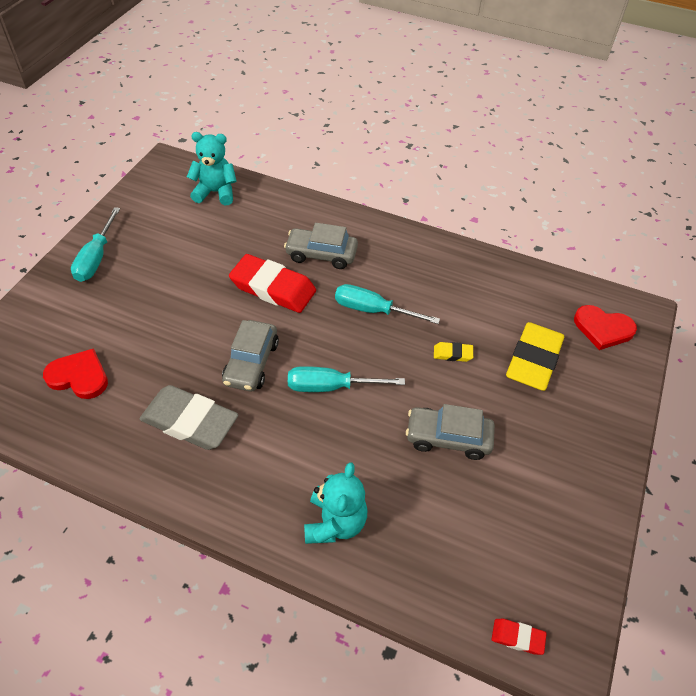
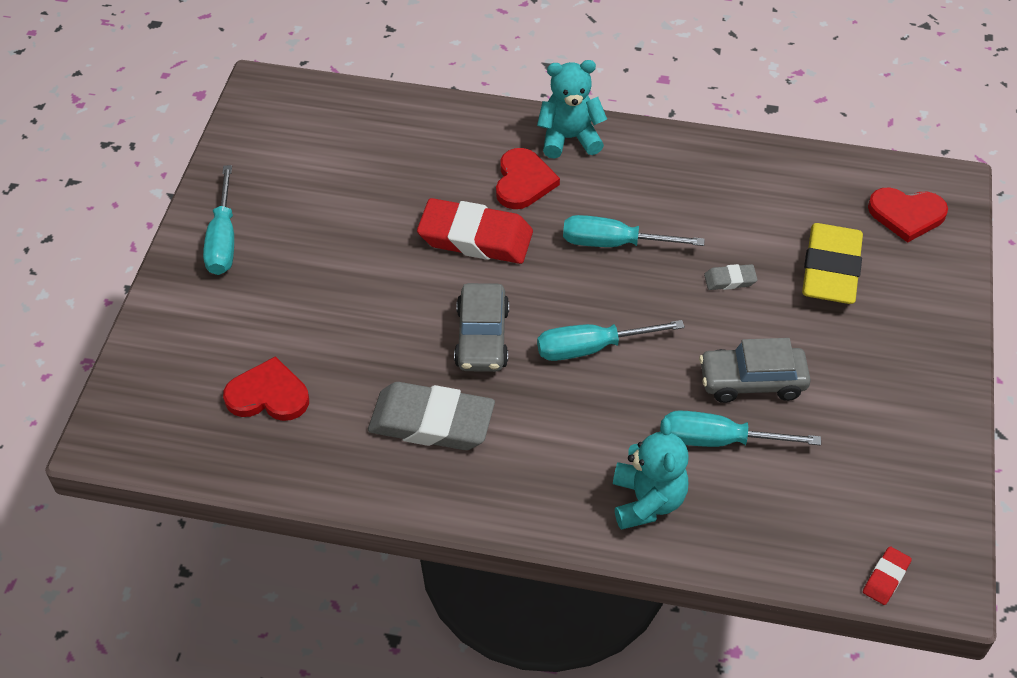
camera: 10 degrees left, 0 degrees up
turquoise teddy bear [187,132,237,205] -> turquoise teddy bear moved to [537,60,607,158]
grey car [284,223,358,269] -> red heart [496,148,560,209]
yellow eraser [434,342,473,362] -> grey eraser [704,264,758,290]
red eraser [492,619,547,655] -> red eraser turned 60 degrees counterclockwise [863,546,912,605]
none -> turquoise screwdriver [664,410,821,447]

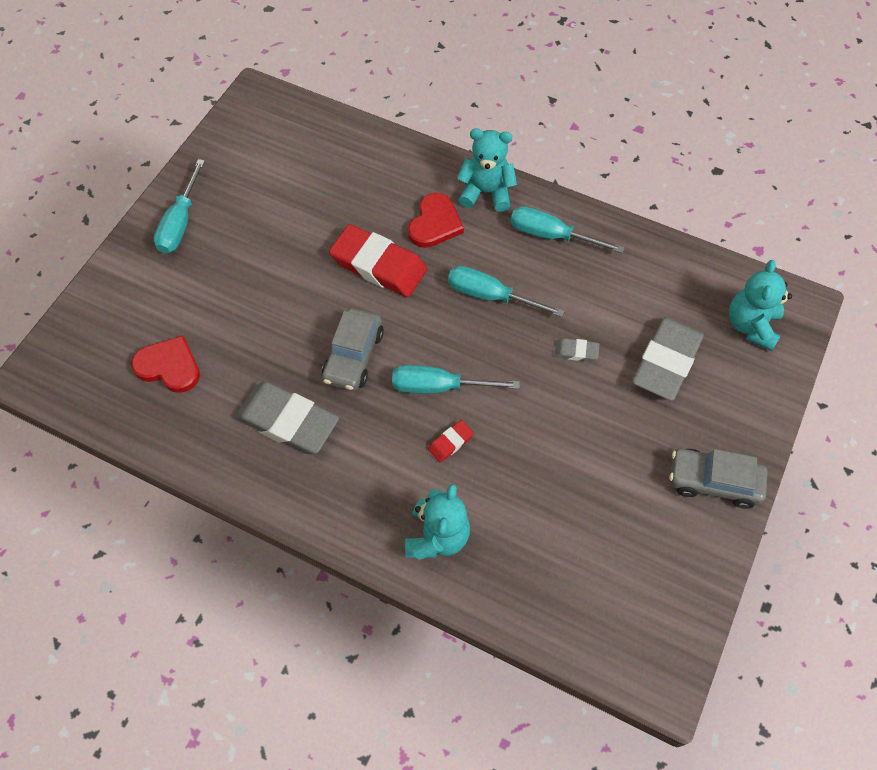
camera: 15 degrees right, 10 degrees up
turquoise screwdriver [664,410,821,447] -> turquoise screwdriver moved to [510,206,625,253]
grey car [699,338,811,403] -> grey car moved to [669,449,768,509]
yellow eraser [802,223,863,304] -> grey eraser [632,317,704,401]
red eraser [863,546,912,605] -> red eraser moved to [428,420,474,463]
red heart [868,187,948,243] -> turquoise teddy bear [729,260,792,351]

